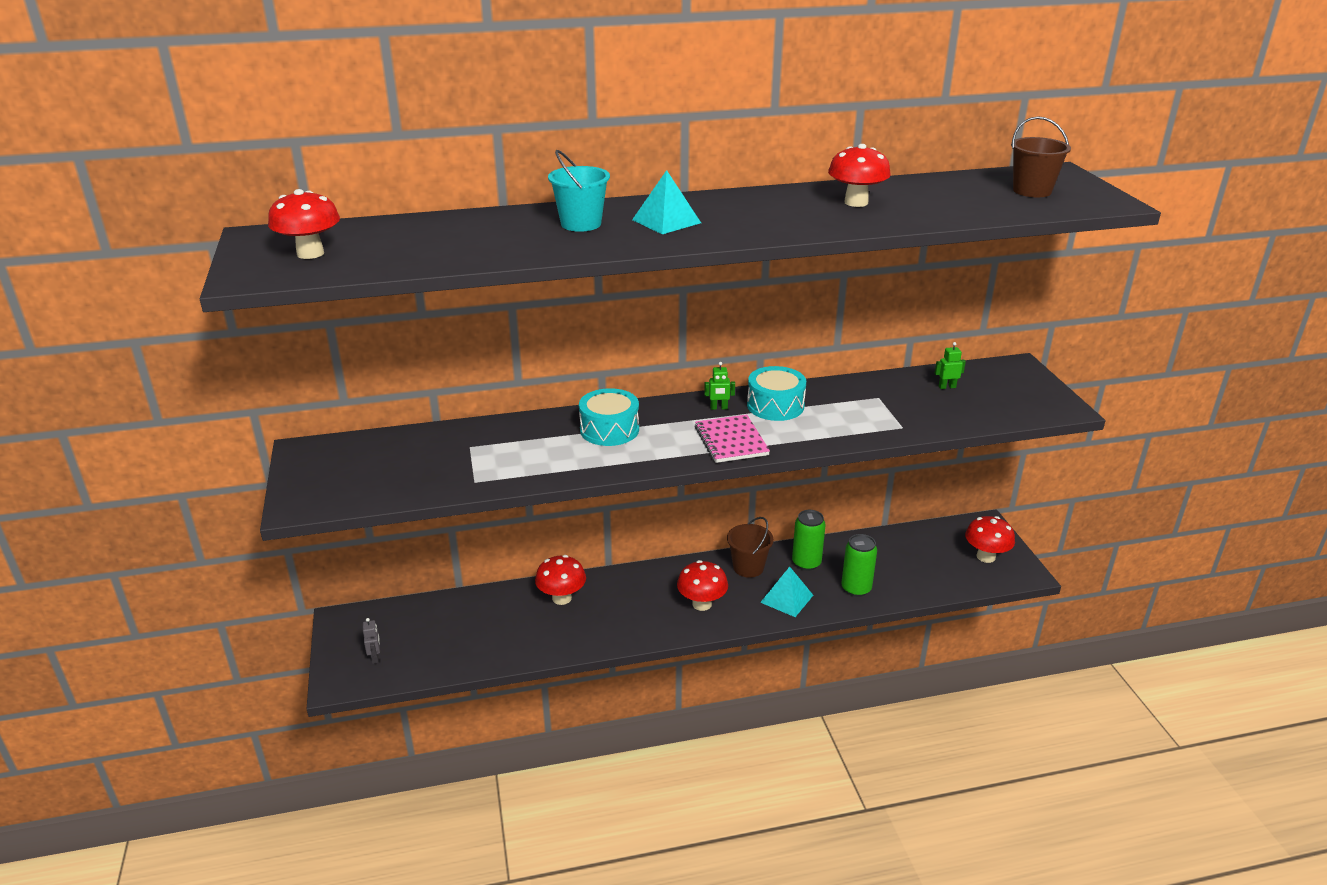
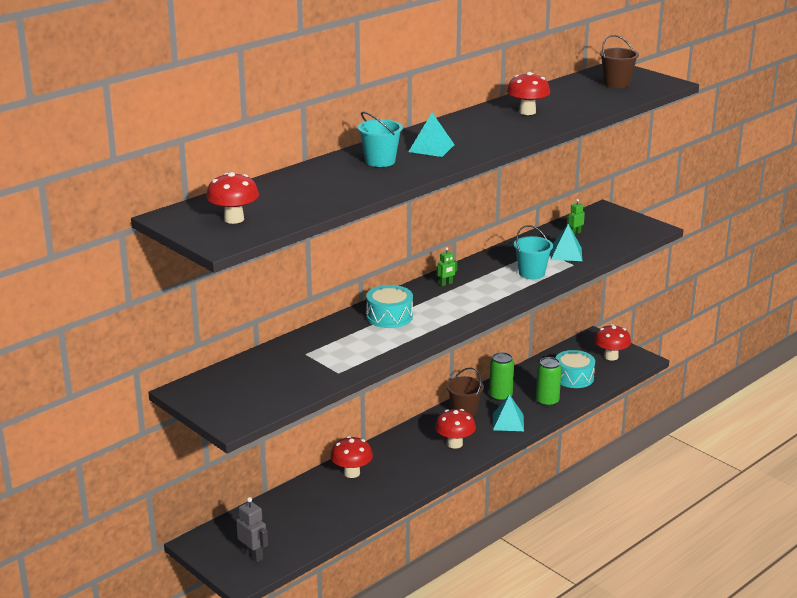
camera: 30 degrees left, 5 degrees down
grey robot [363,618,380,664] -> grey robot [236,497,268,562], size x1.60
pink notebook [695,415,770,463] -> none
turquoise drum [747,366,806,421] -> turquoise drum moved to [555,350,595,388]
none -> turquoise bucket [514,225,553,279]
none -> turquoise pyramid [551,224,582,261]

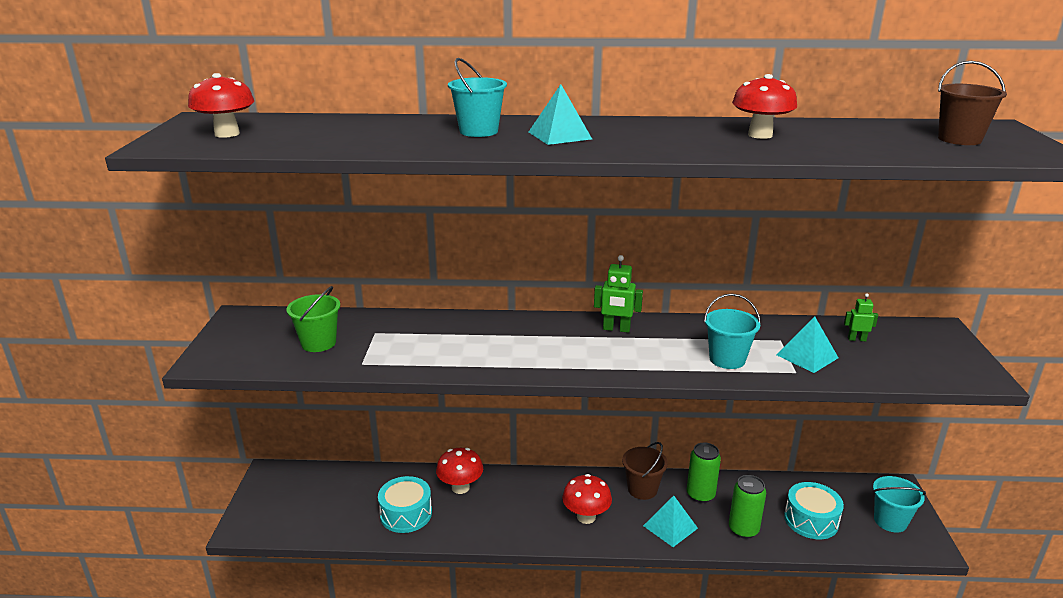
camera: 45 degrees right, 0 degrees up
grey robot [236,497,268,562] -> none
turquoise drum [366,285,413,328] -> turquoise drum moved to [378,476,432,533]
green robot [436,247,458,286] -> green robot [594,255,643,333], size x1.60
red mushroom [594,324,631,361] -> turquoise bucket [873,476,926,533]
none -> green bucket [286,286,340,352]

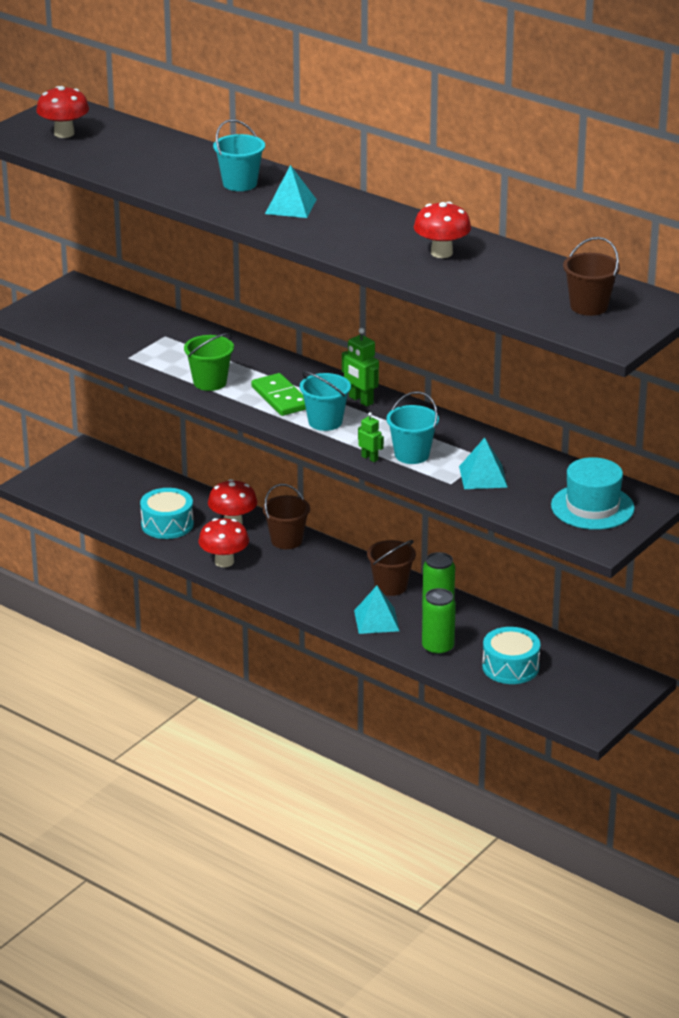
camera: 35 degrees right, 5 degrees up
green bucket [286,286,340,352] -> green bucket moved to [184,333,234,391]
red mushroom [562,474,612,524] -> red mushroom moved to [198,518,249,567]
green robot [844,293,878,341] -> green robot moved to [358,412,384,462]
turquoise bucket [873,476,926,533] -> turquoise bucket moved to [300,371,351,431]
none -> green domino [251,373,306,416]
none -> brown bucket [263,484,310,549]
none -> turquoise hat [551,457,635,530]

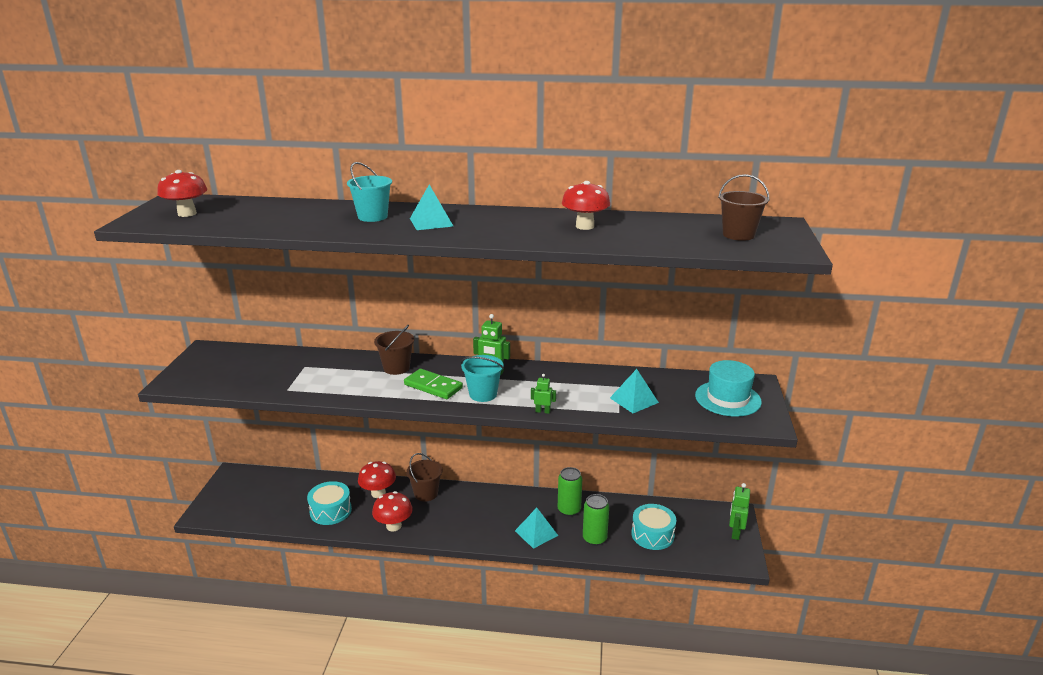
camera: 30 degrees left, 5 degrees down
green bucket [184,333,234,391] -> none
brown bucket [367,540,416,596] -> brown bucket moved to [374,325,414,375]
turquoise bucket [387,391,439,464] -> none
none -> green robot [729,483,750,540]

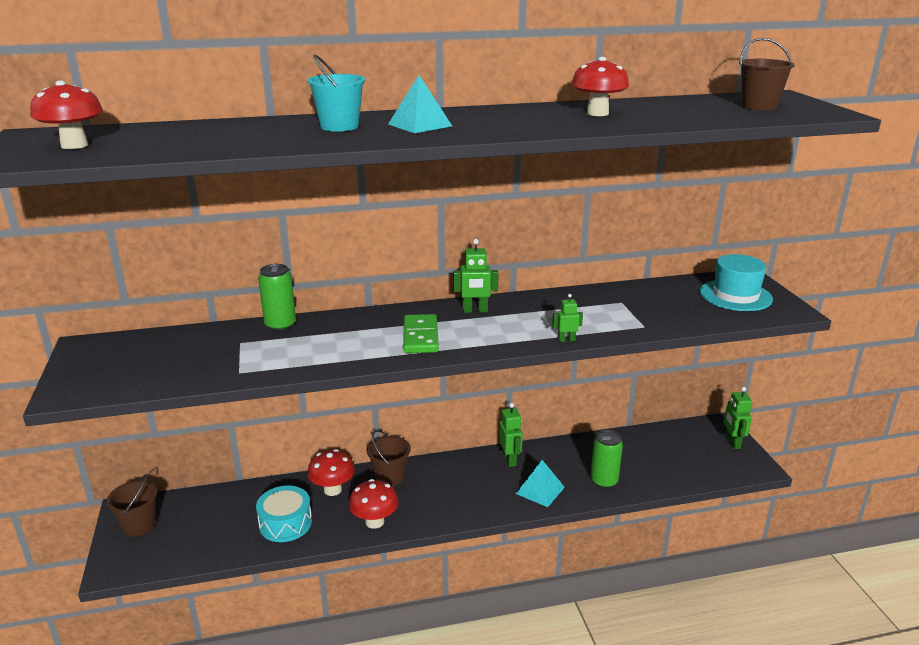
camera: 20 degrees left, 0 degrees up
brown bucket [374,325,414,375] -> brown bucket moved to [106,474,157,537]
green domino [404,369,463,399] -> green domino turned 75 degrees clockwise [403,314,439,353]
turquoise bucket [461,355,504,402] -> none
green can [558,467,582,516] -> green can moved to [258,264,296,331]
turquoise pyramid [610,369,659,413] -> none
turquoise drum [631,504,676,550] -> none
none -> green robot [499,403,523,467]

